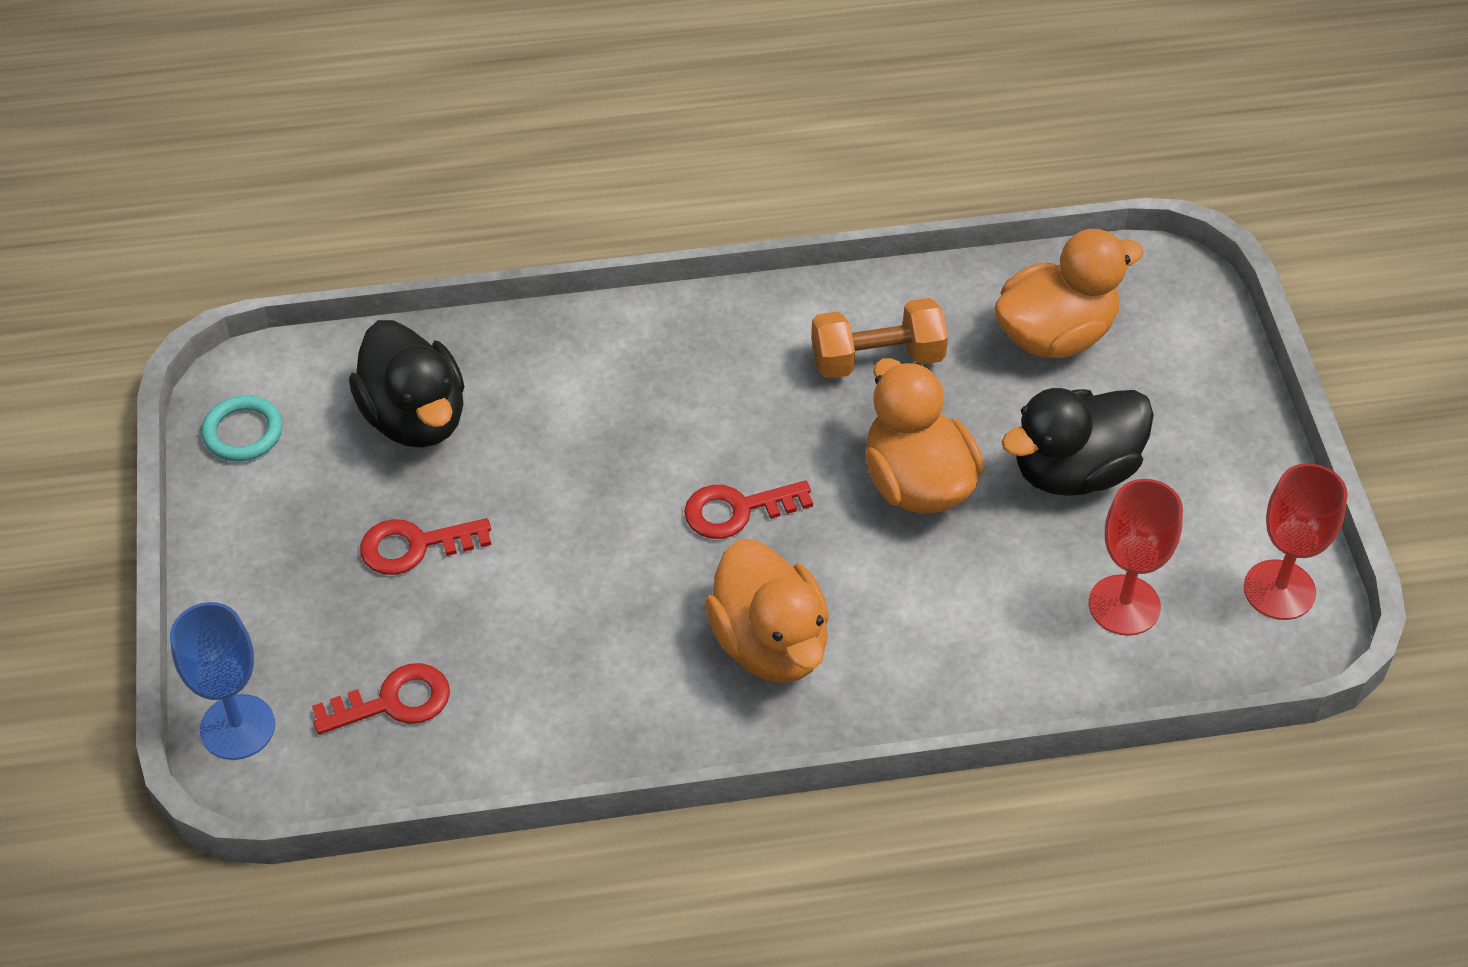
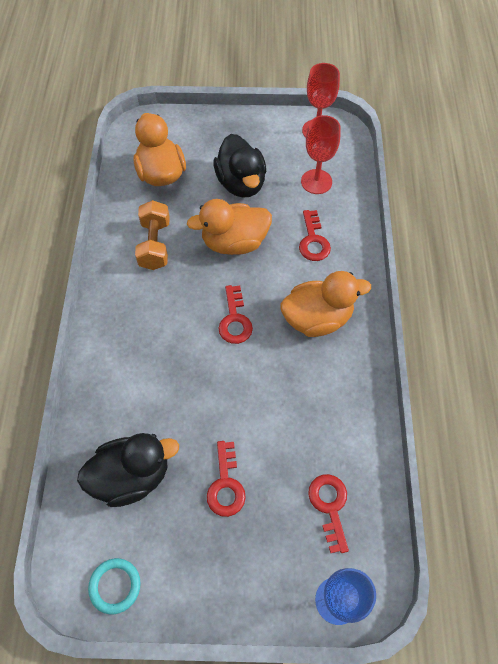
camera: 80 degrees left, 10 degrees up
none -> red key [299,210,331,261]

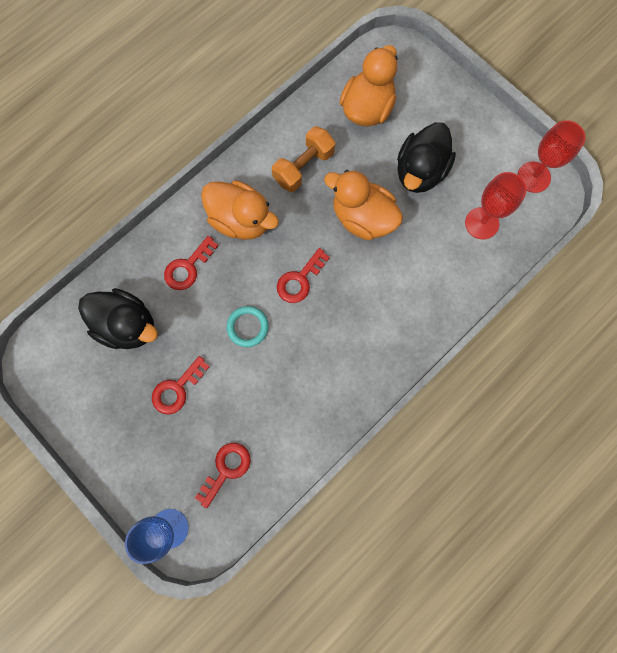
camera: 45 degrees right, 15 degrees up
turquoise ring [88,558,141,614] -> turquoise ring moved to [227,306,269,347]
orange duck [281,271,371,337] -> orange duck moved to [201,180,279,240]
red key [299,210,331,261] -> red key moved to [164,236,218,290]

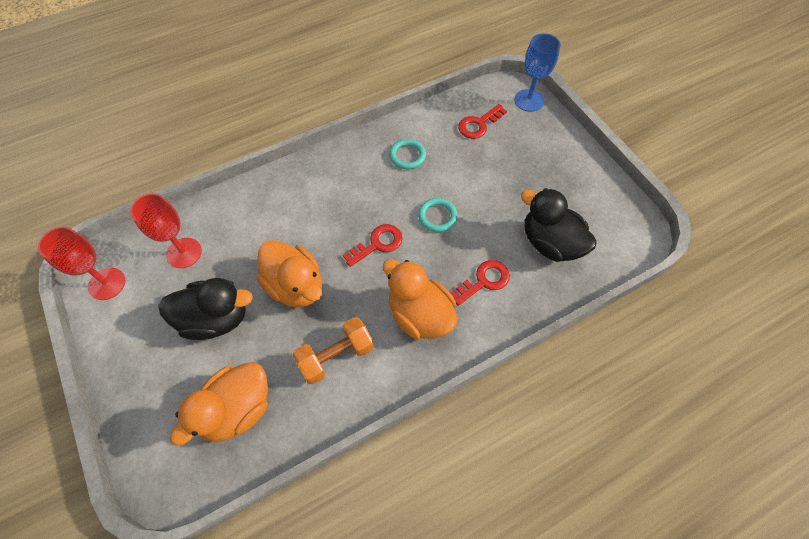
camera: 165 degrees left, 15 degrees down
red key [152,356,210,415] -> none
black duck [397,122,456,193] -> black duck turned 45 degrees clockwise [158,278,253,340]
none -> turquoise ring [389,139,426,169]

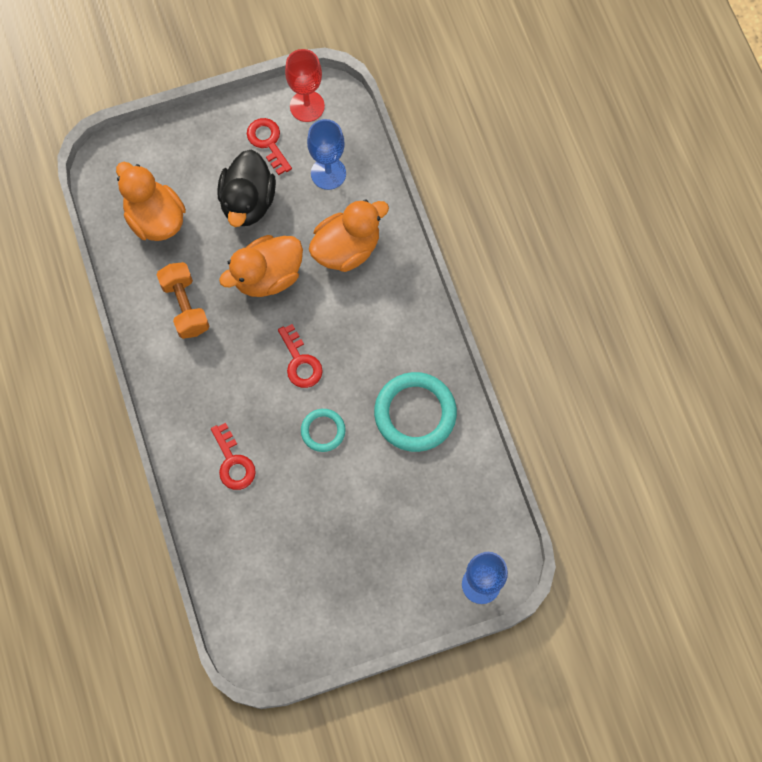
camera: 100 degrees right, 10 degrees up
red goblet [130,193,202,268] -> blue goblet [307,119,346,190]
orange duck [383,259,457,339] -> orange duck moved to [309,199,389,272]
turquoise ring [389,139,426,169] -> turquoise ring [374,372,457,452], size x1.85
red key [458,104,507,139] -> red key moved to [247,118,292,175]
black duck [521,188,597,262] -> none

